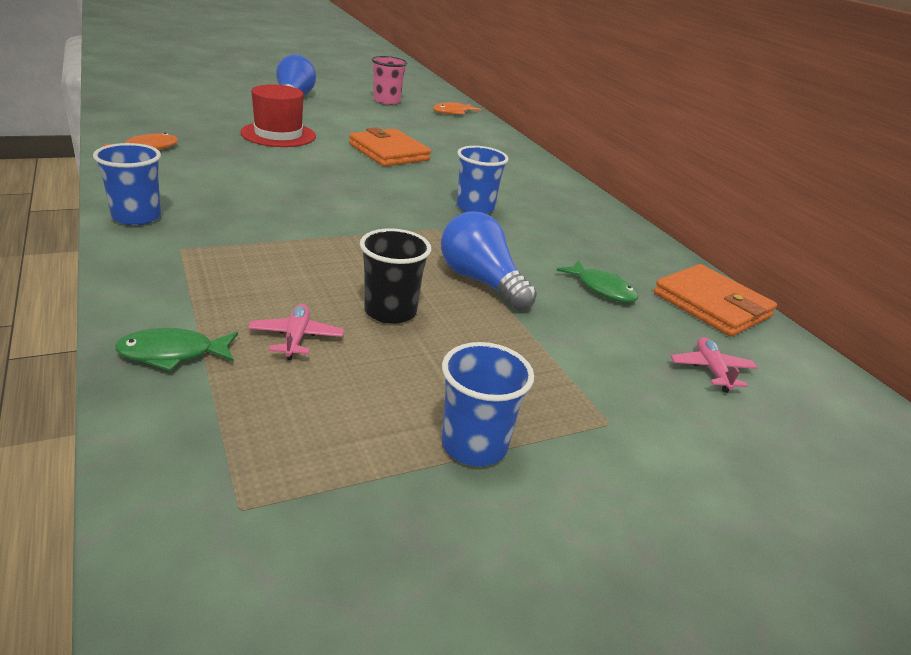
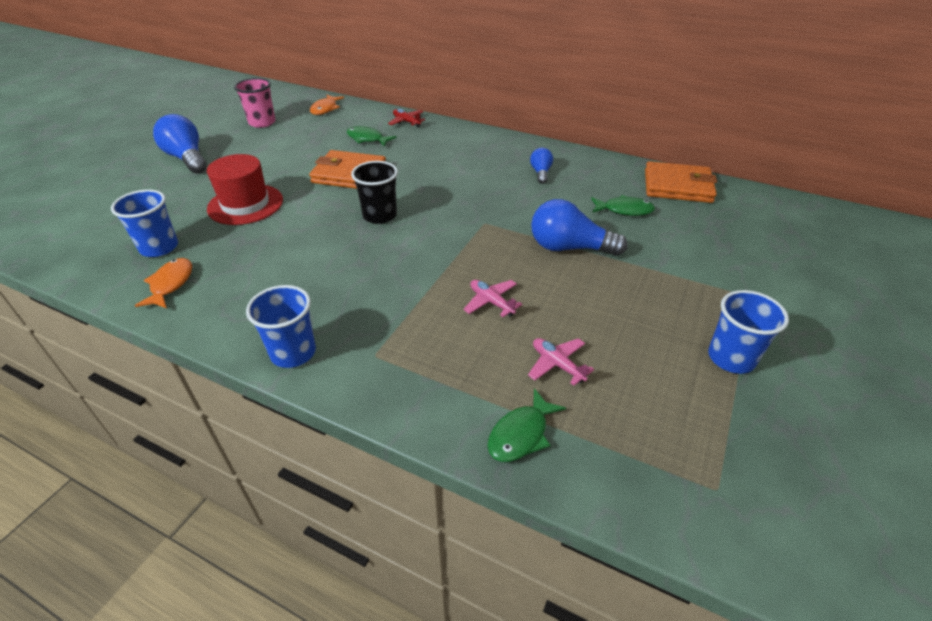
camera: 35 degrees left, 10 degrees up
black cup [360,228,431,324] -> black cup moved to [351,161,398,224]
blue cup [457,146,509,214] -> blue cup moved to [111,189,178,257]
pink plane [671,337,758,393] -> pink plane moved to [463,280,522,317]
none -> green fish [347,126,396,146]
none -> red plane [388,109,426,127]
none -> blue light bulb [530,148,553,184]

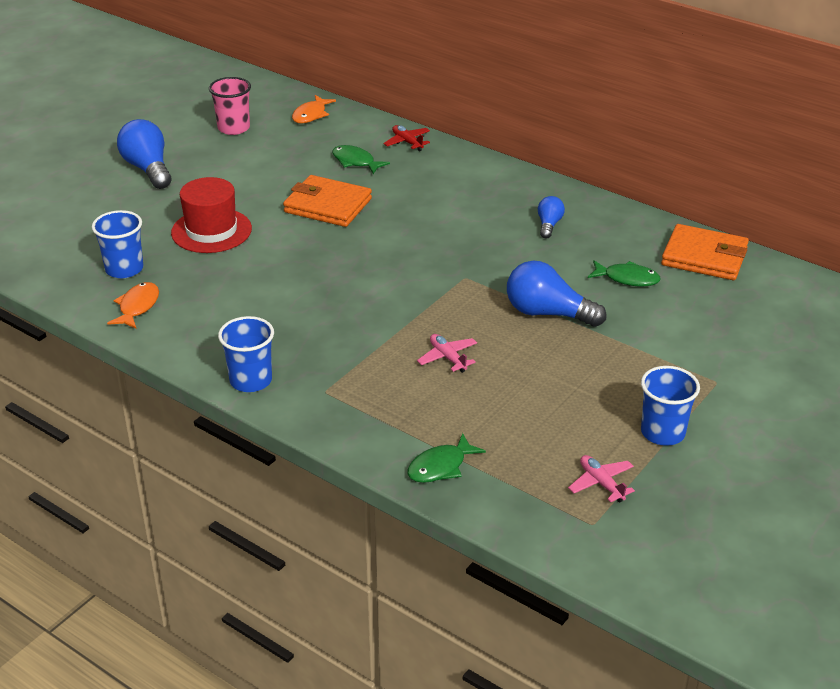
camera: 10 degrees right, 5 degrees down
black cup [351,161,398,224] -> none
pink plane [528,338,594,386] -> pink plane moved to [568,455,635,502]

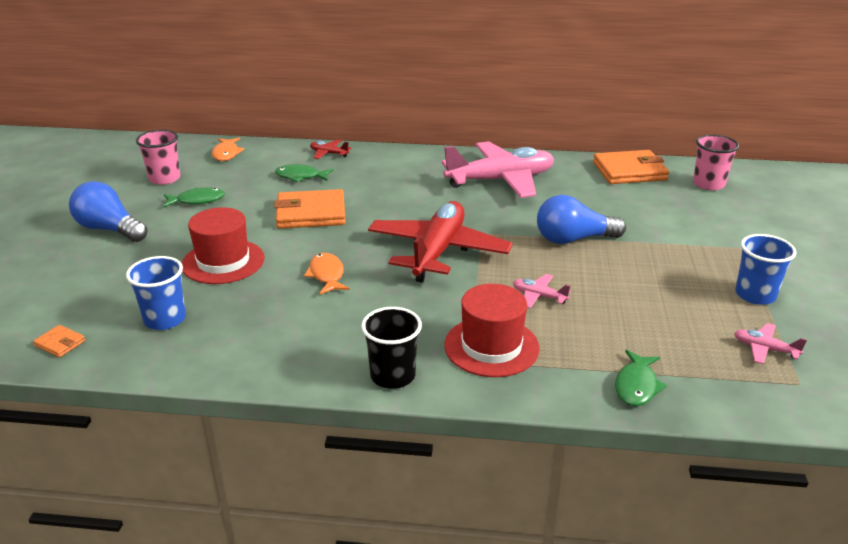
camera: 30 degrees left, 5 degrees down
orange fish [107,282,159,329] -> orange fish moved to [304,253,350,295]
blue cup [218,316,274,392] -> black cup [361,307,422,389]
blue light bulb [538,196,565,239] -> pink plane [442,141,554,198]
green fish [588,260,661,286] -> green fish moved to [163,187,225,207]
none -> orange wallet [33,325,85,358]
none -> red plane [368,201,512,283]
none -> red hat [444,284,540,377]
none -> pink cup [693,135,739,190]

